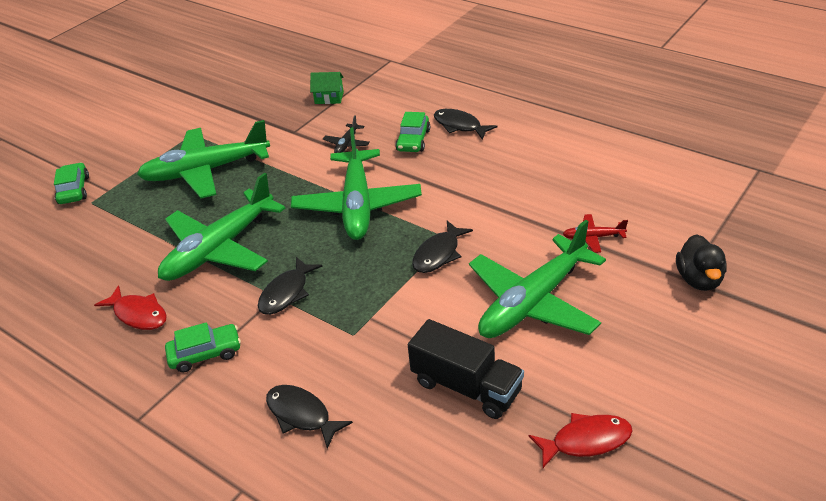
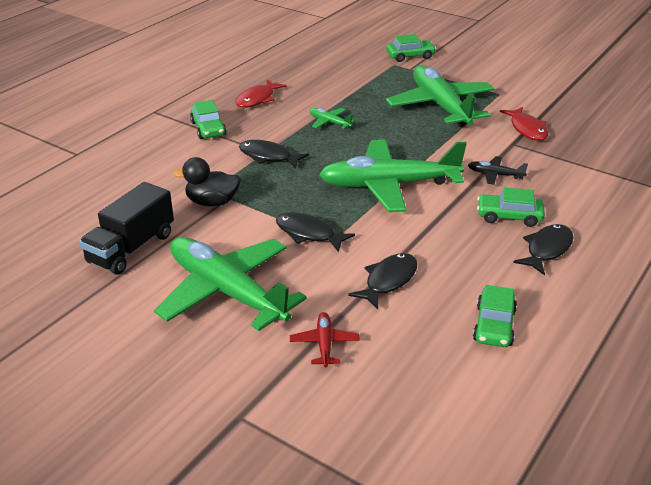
camera: 85 degrees right, 5 degrees down
green plane [158,173,286,281] -> green plane [310,108,356,129], size x0.41
black fish [266,385,353,449] -> black fish moved to [348,253,417,309]
green house [310,72,344,104] -> none
red fish [529,413,633,468] -> red fish moved to [500,107,548,141]
black duck [676,234,727,291] -> black duck moved to [173,157,241,207]
none -> green car [473,285,517,347]

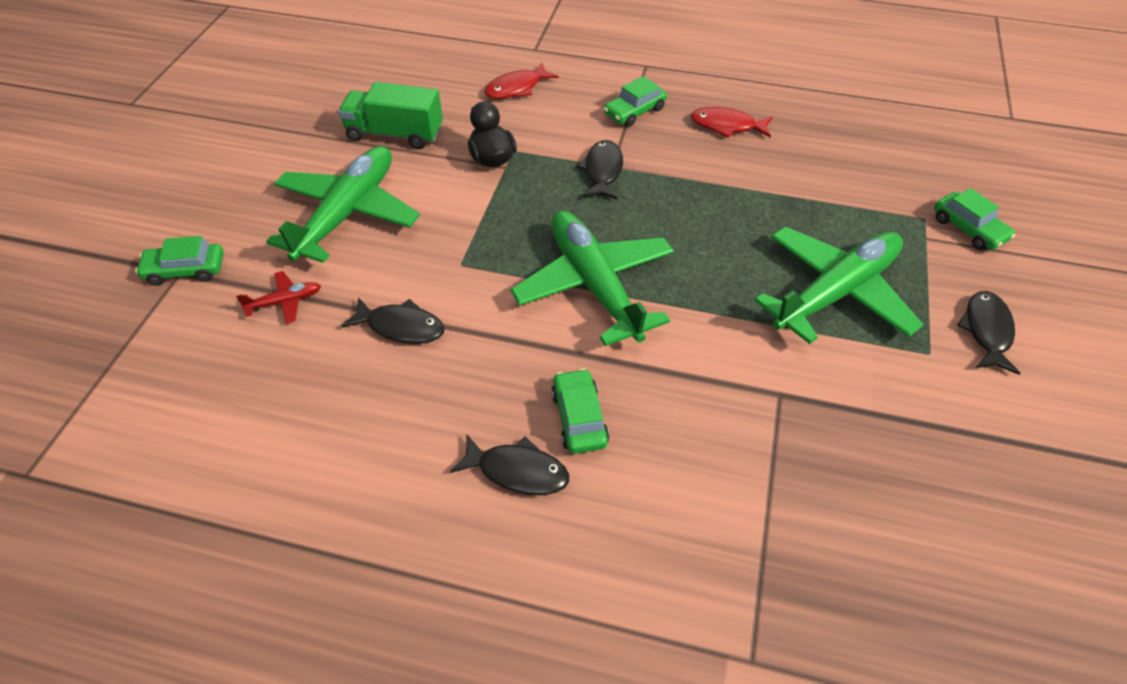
camera: 70 degrees right, 15 degrees up
black truck [79,182,174,275] -> green truck [338,82,443,149]
black fish [276,212,355,252] -> black fish moved to [957,291,1020,375]
green plane [310,108,356,129] -> none
black plane [468,156,528,185] -> none
green car [473,285,517,347] -> green car moved to [135,236,224,286]
red fish [500,107,548,141] -> red fish moved to [484,62,559,99]

